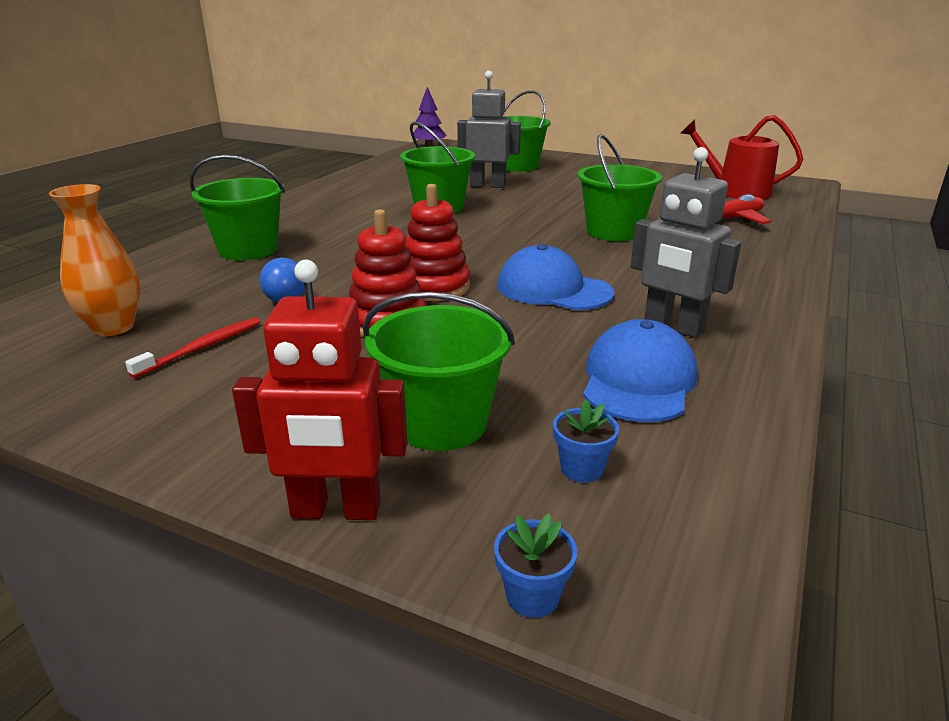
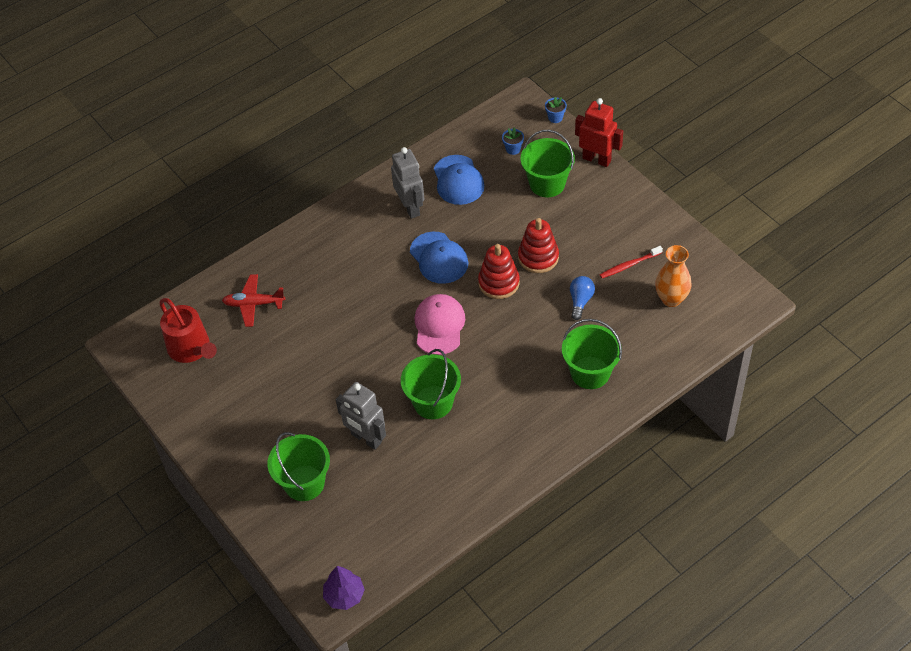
camera: 150 degrees left, 25 degrees up
green bucket [578,134,662,241] -> none
blue cap [583,319,698,422] -> blue cap turned 60 degrees counterclockwise [434,155,485,205]
none -> pink cap [415,294,465,355]

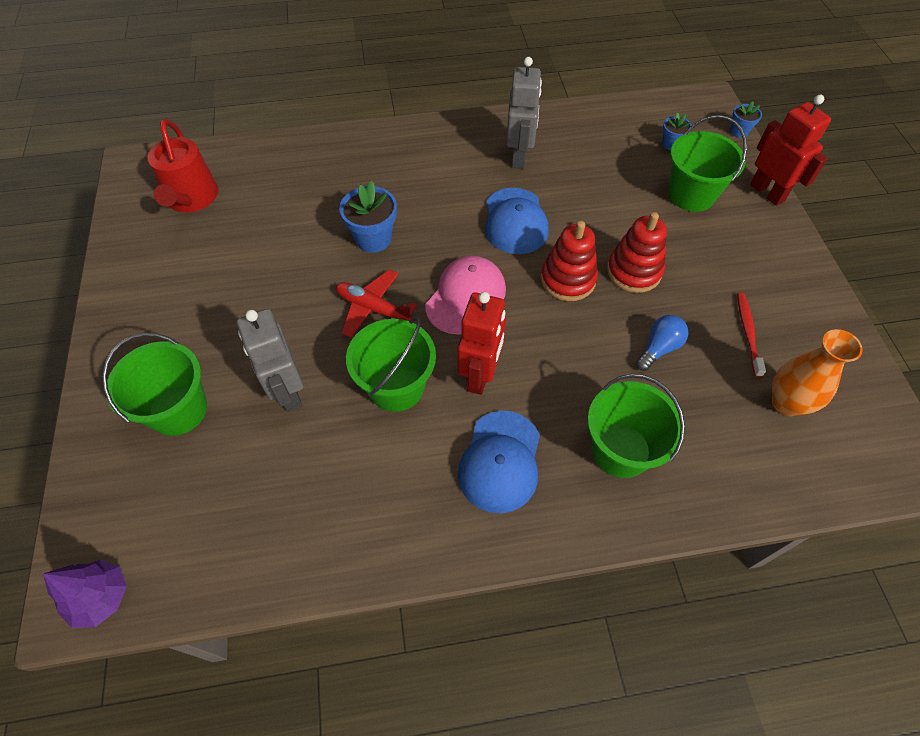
camera: 25 degrees right, 5 degrees up
red plane [222,274,285,327] -> red plane moved to [336,269,417,338]
blue cap [434,155,485,205] -> blue cap moved to [458,410,540,513]
red toothbrush [600,246,663,278] -> red toothbrush turned 90 degrees clockwise [737,293,766,377]
none -> blue flower pot [339,181,397,253]
none -> red robot [457,292,506,395]

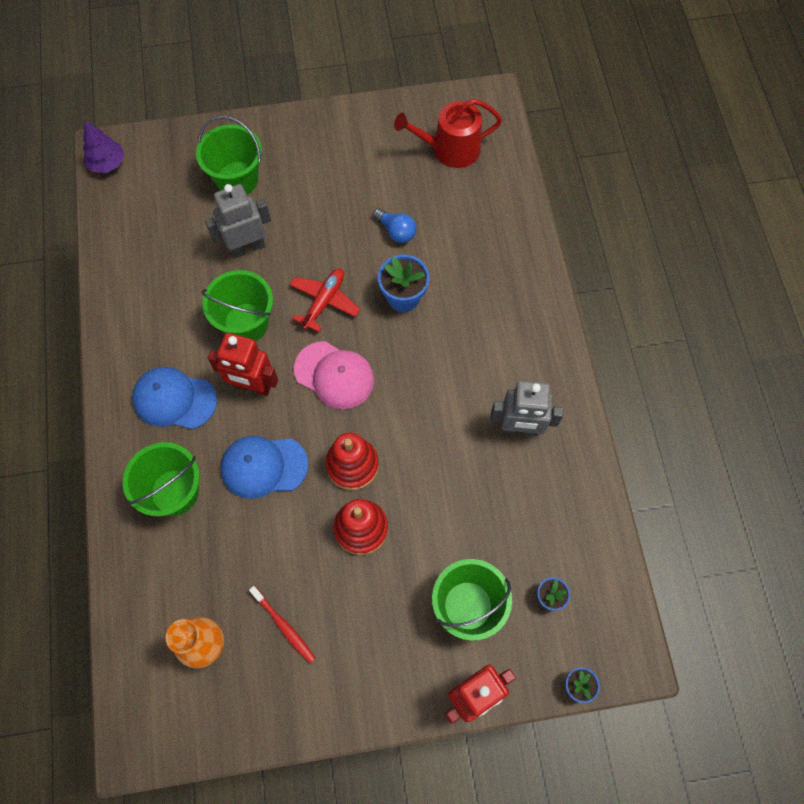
camera: 90 degrees right, 10 degrees up
blue cap [485,188,549,254] -> blue cap moved to [220,436,308,499]
blue light bulb [636,315,688,371] -> blue light bulb moved to [373,208,416,243]
red toothbrush [737,293,766,377] -> red toothbrush turned 45 degrees clockwise [249,586,316,664]

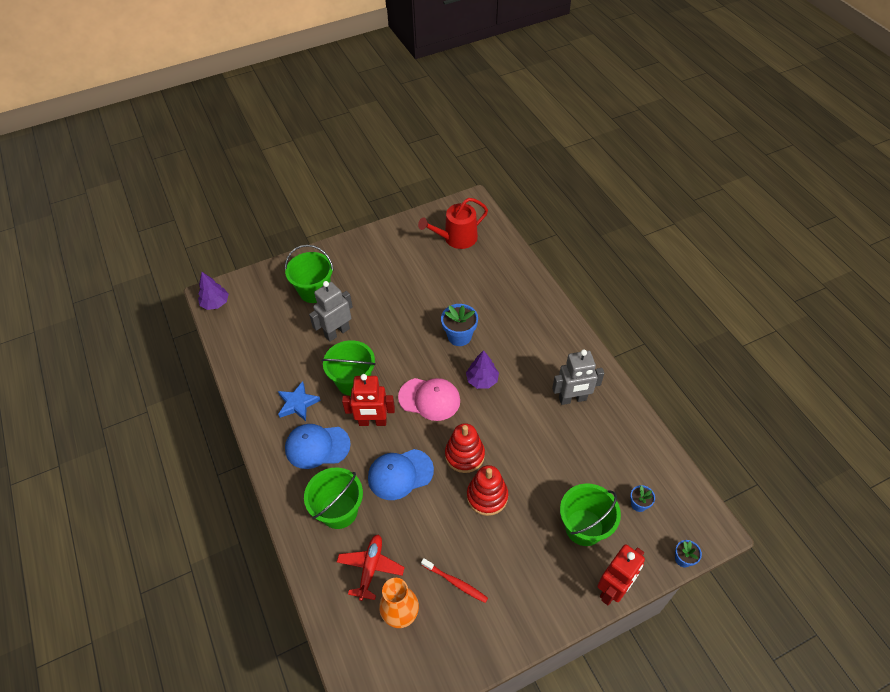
camera: 15 degrees left, 15 degrees down
red plane [289,269,360,332] -> red plane moved to [337,535,405,601]
blue light bulb [373,208,416,243] -> none
none -> blue star [278,381,321,421]
none -> purple tree [466,350,499,389]

